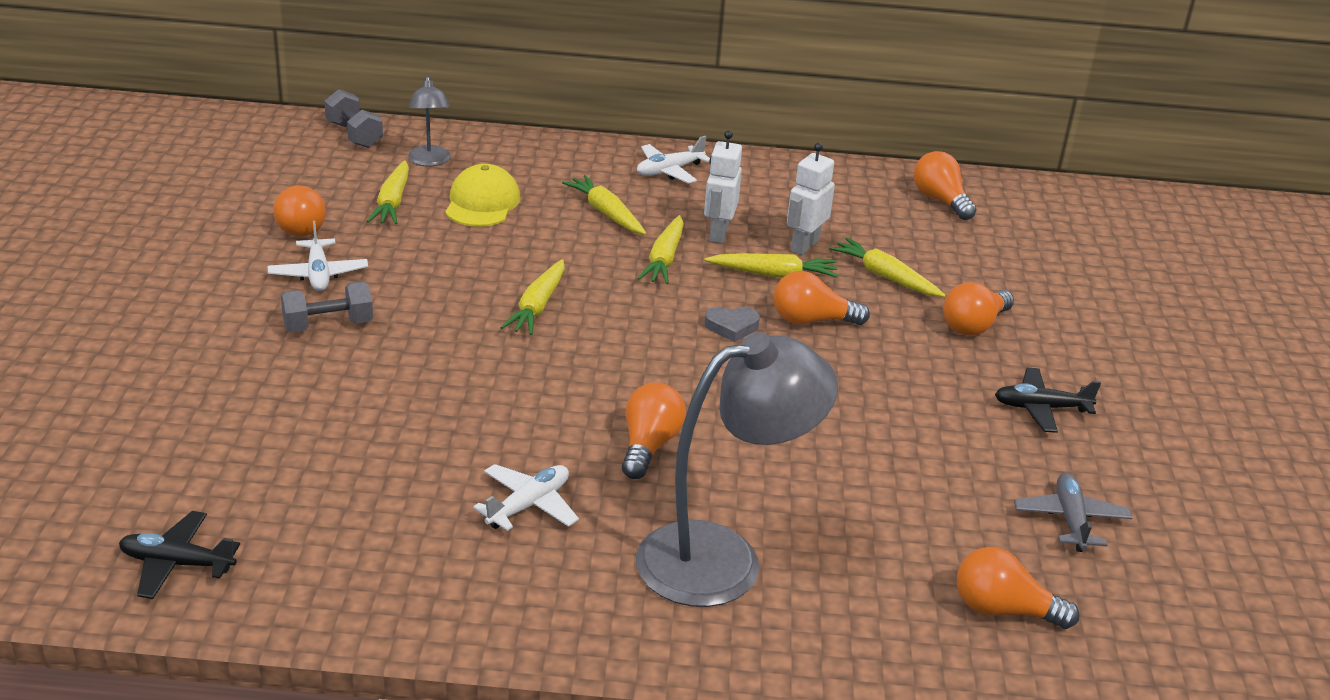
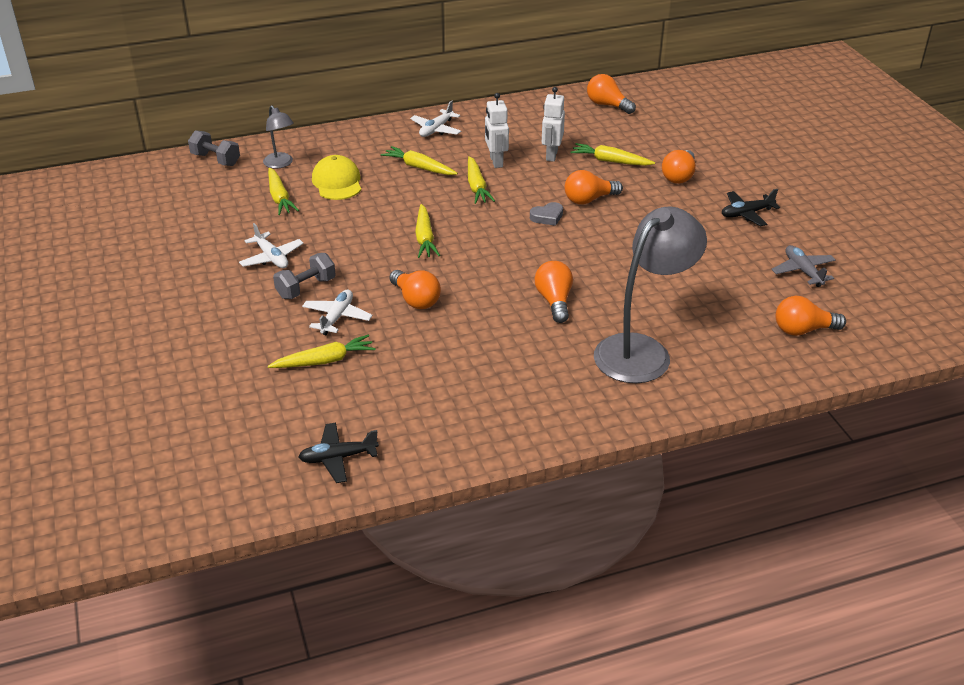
camera: 20 degrees left, 5 degrees up
orange light bulb [273,185,326,237] -> orange light bulb moved to [389,270,441,309]
white plane [473,464,579,531] -> white plane moved to [302,290,373,335]
yellow carrot [704,253,839,278] -> yellow carrot moved to [268,335,375,368]

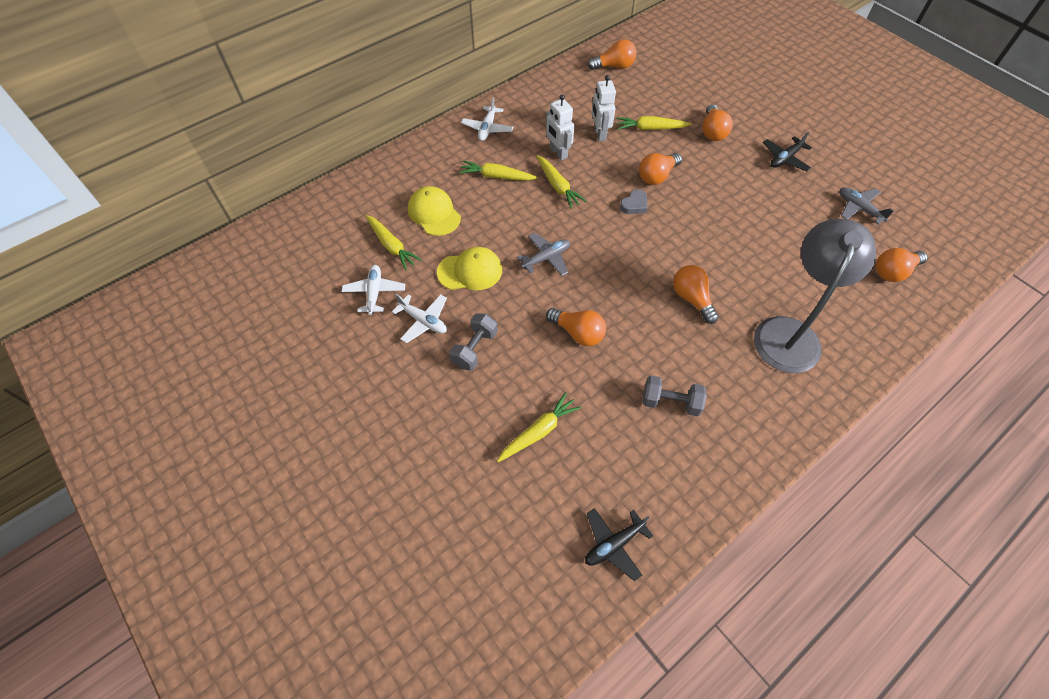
camera: 20 degrees left, 20 degrees up
grey dumbbell [188,130,240,166] -> grey dumbbell moved to [643,375,707,416]
grey lamp [263,105,294,169] -> none
white plane [302,290,373,335] -> white plane moved to [341,265,405,315]
yellow carrot [415,204,440,258] -> grey plane [517,233,570,276]
orange light bulb [587,74,636,114] -> orange light bulb turned 150 degrees clockwise [588,39,637,70]
none -> yellow cap [437,247,502,290]

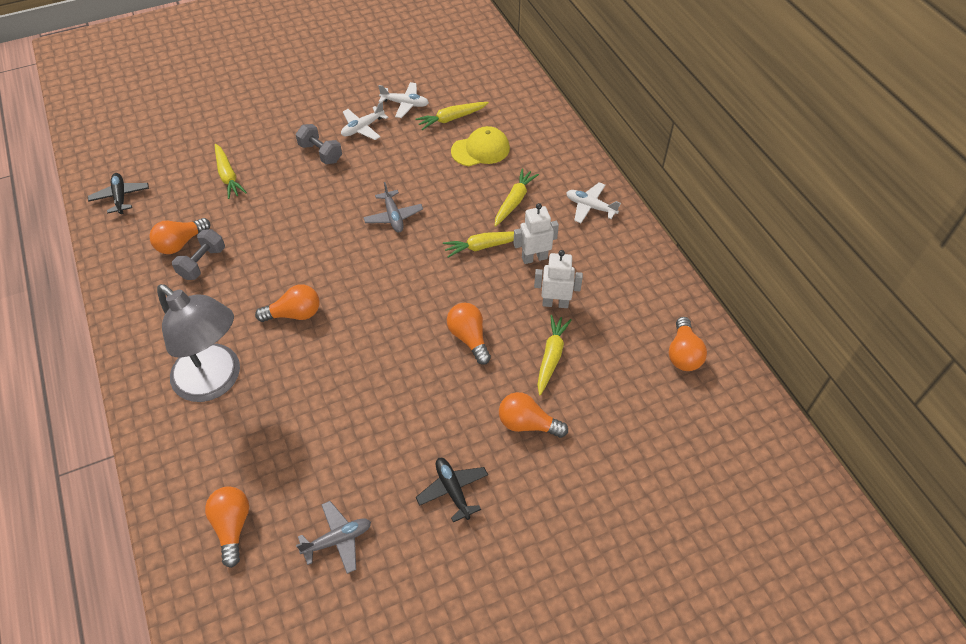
camera: 105 degrees right, 5 degrees down
yellow cap [437,247,502,290] -> none
orange light bulb [546,308,606,346] -> orange light bulb moved to [149,218,211,254]
grey heart [620,189,648,214] -> none

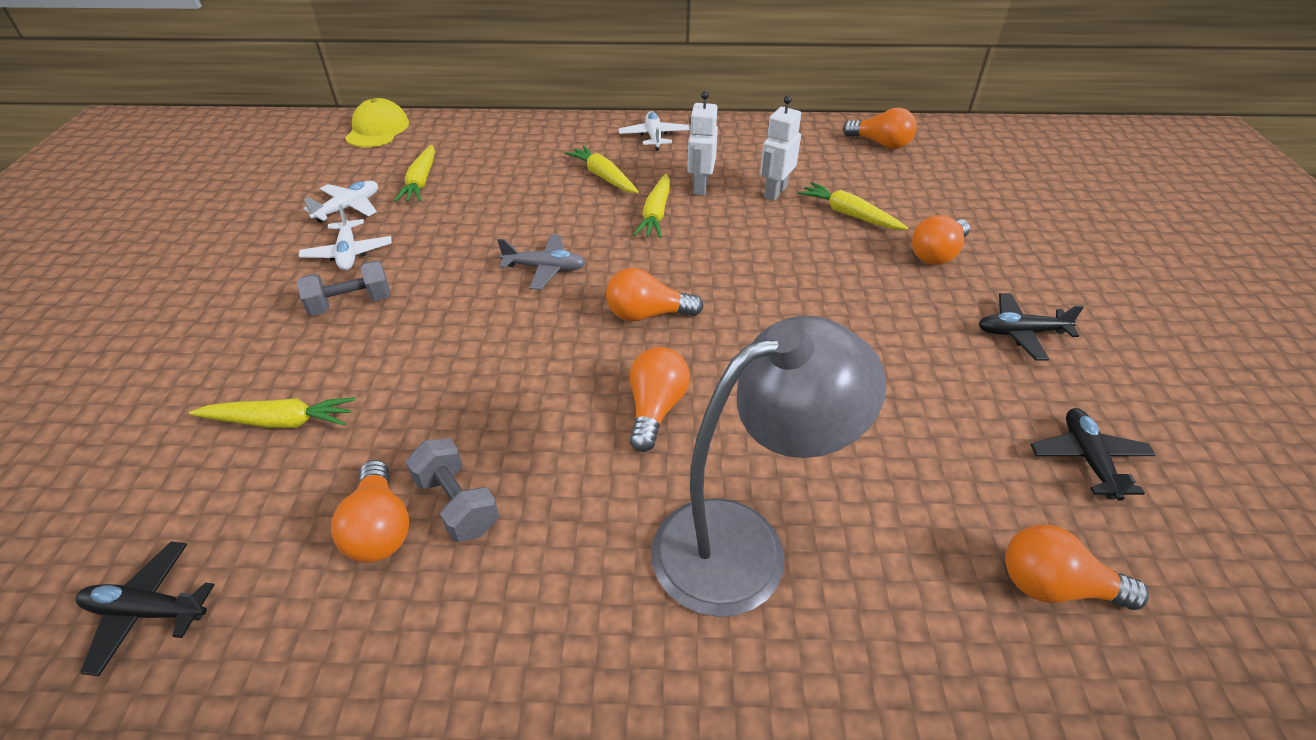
camera: 65 degrees left, 10 degrees down
grey plane [296,501,371,574] -> black plane [1030,408,1156,501]
orange light bulb [447,303,491,365] -> orange light bulb moved to [606,268,703,321]
yellow cap [451,126,510,166] -> yellow cap moved to [345,98,409,147]
white plane [566,182,621,223] -> white plane turned 120 degrees clockwise [619,111,690,151]

